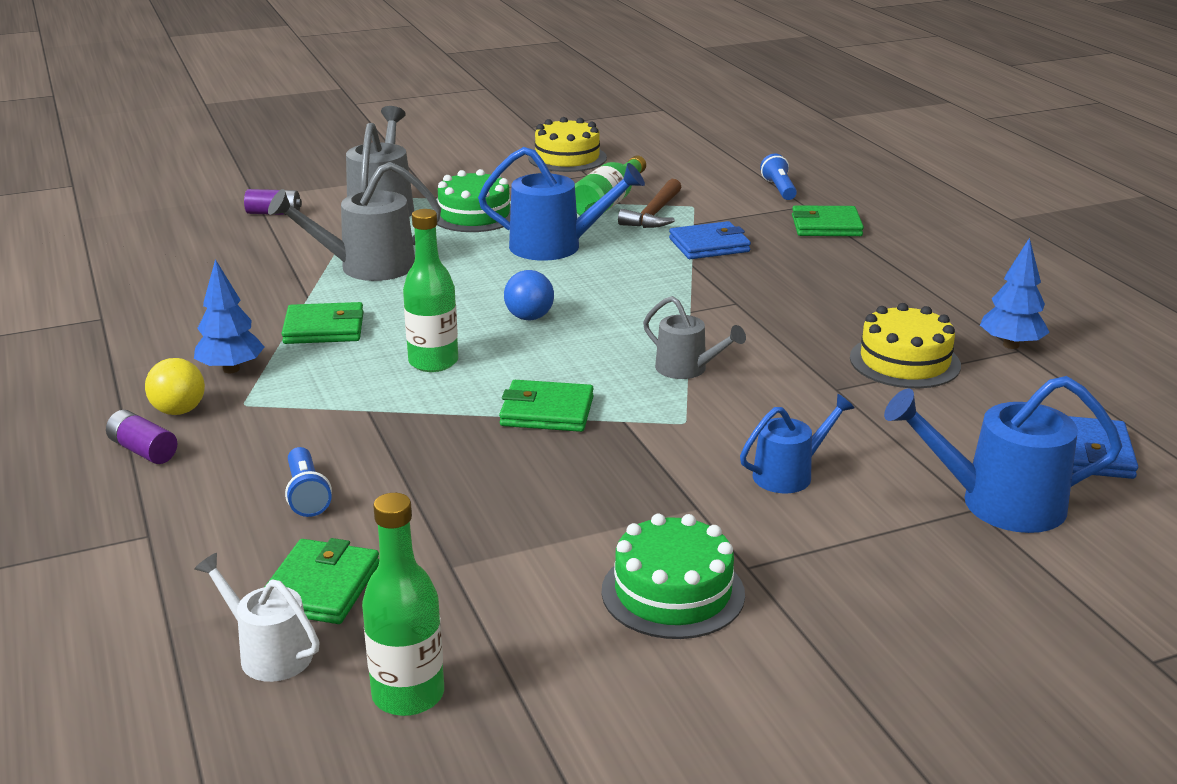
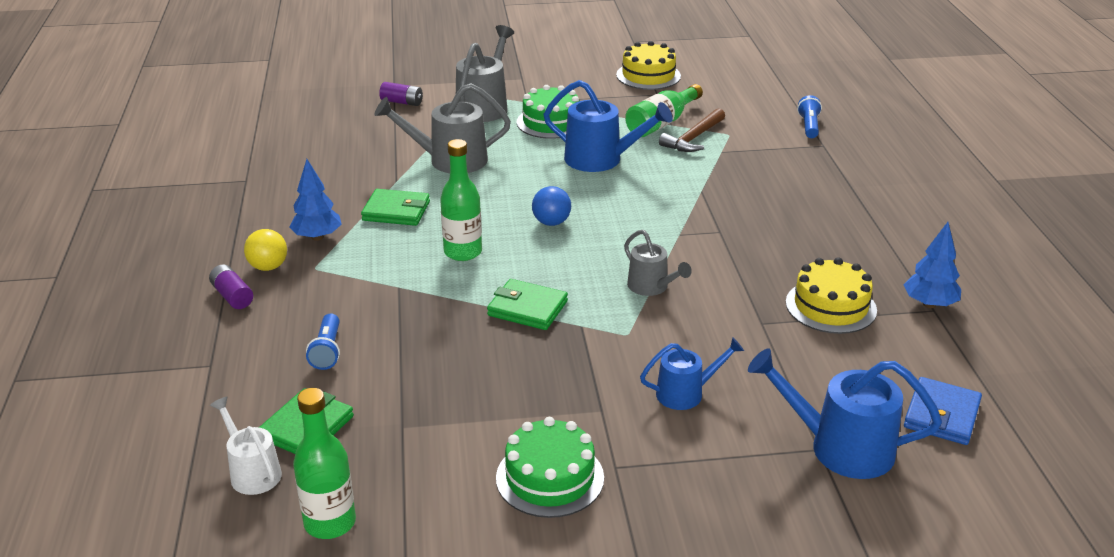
camera: 15 degrees right, 5 degrees up
blue wallet [669,221,751,259] -> none
green wallet [792,205,864,236] -> none

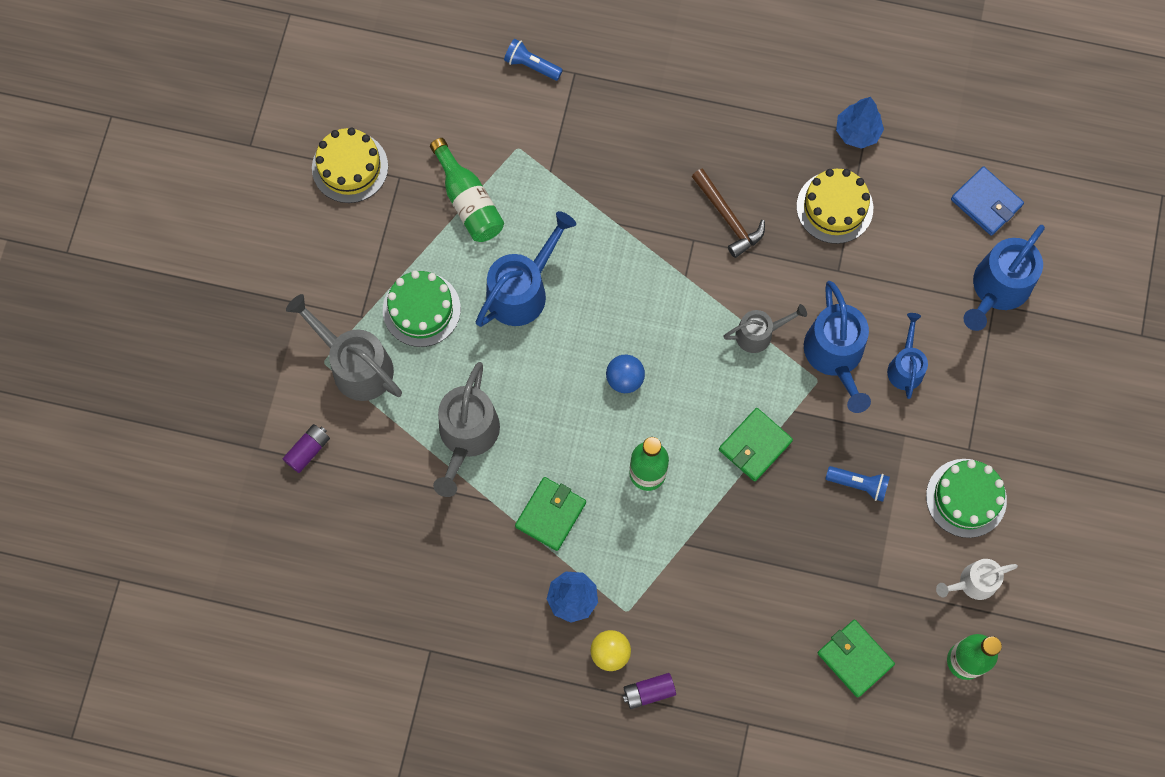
camera: 70 degrees left, 40 degrees up
white watering can [210,397,282,495] -> white watering can moved to [936,559,1018,600]
blue flashlight [306,313,340,370] -> blue flashlight moved to [826,466,890,502]
brown hammer [659,108,725,152] -> brown hammer moved to [692,168,765,258]
none -> blue watering can [804,281,871,413]

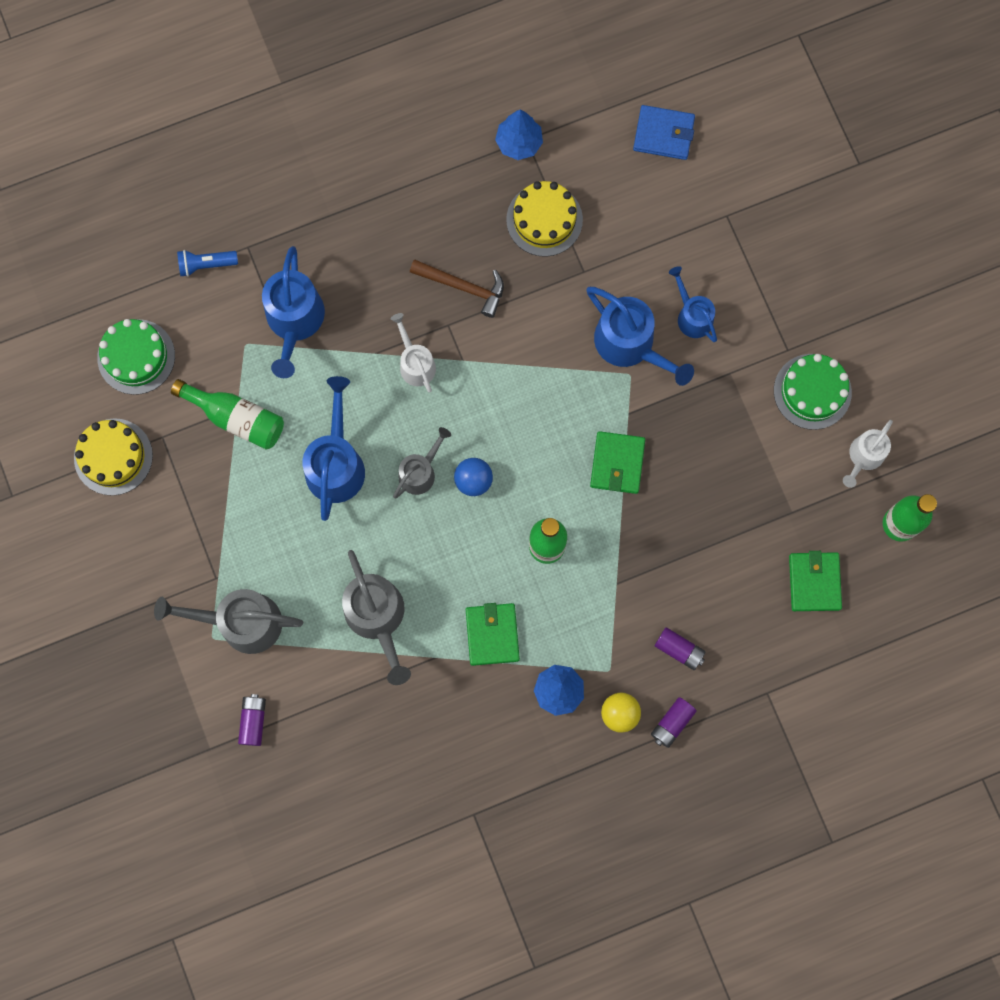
camera: 35 degrees left, 5 degrees up
green cake [383,271,461,347] -> green cake moved to [97,319,175,395]
grey watering can [723,304,807,353] -> grey watering can moved to [393,427,451,498]
green wallet [817,620,895,698] -> green wallet turned 75 degrees clockwise [789,551,842,611]
blue flashlight [826,466,890,502] -> none
blue watering can [964,225,1045,331] -> blue watering can moved to [262,246,325,378]
none -> white watering can [391,313,436,393]
none -> purple battery [655,627,706,670]

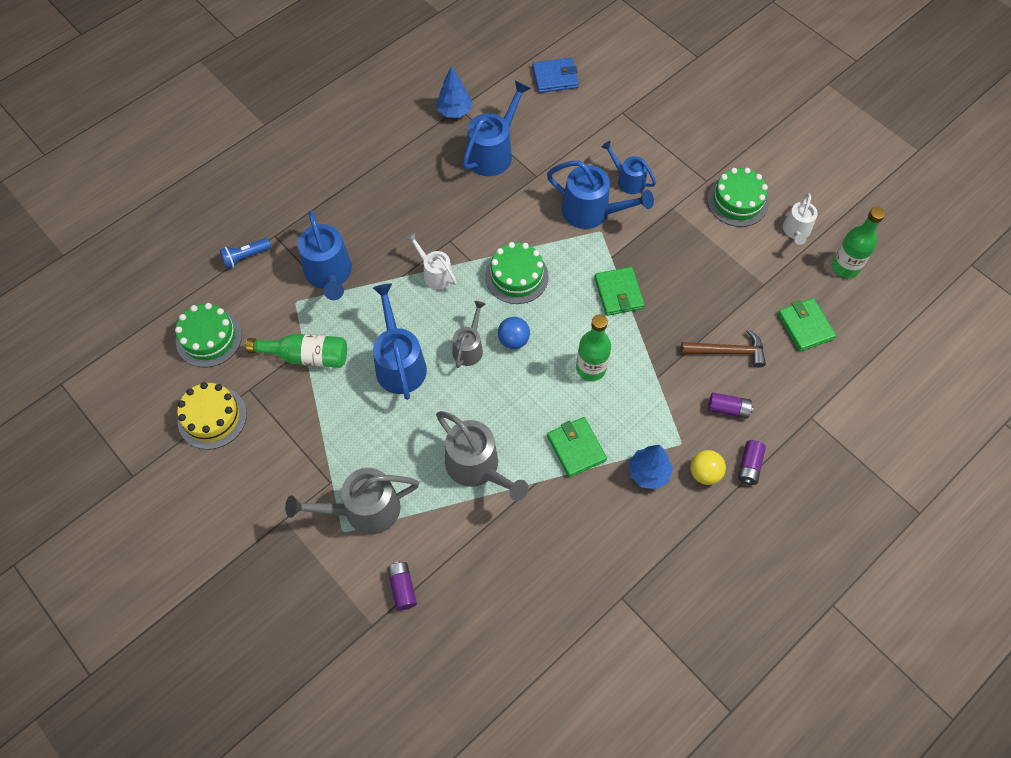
camera: 20 degrees left, 15 degrees down
brown hammer [410,259,504,318] -> brown hammer moved to [681,329,766,368]
yellow cake [506,181,583,257] -> blue watering can [462,80,531,176]
none -> green cake [485,242,549,304]

